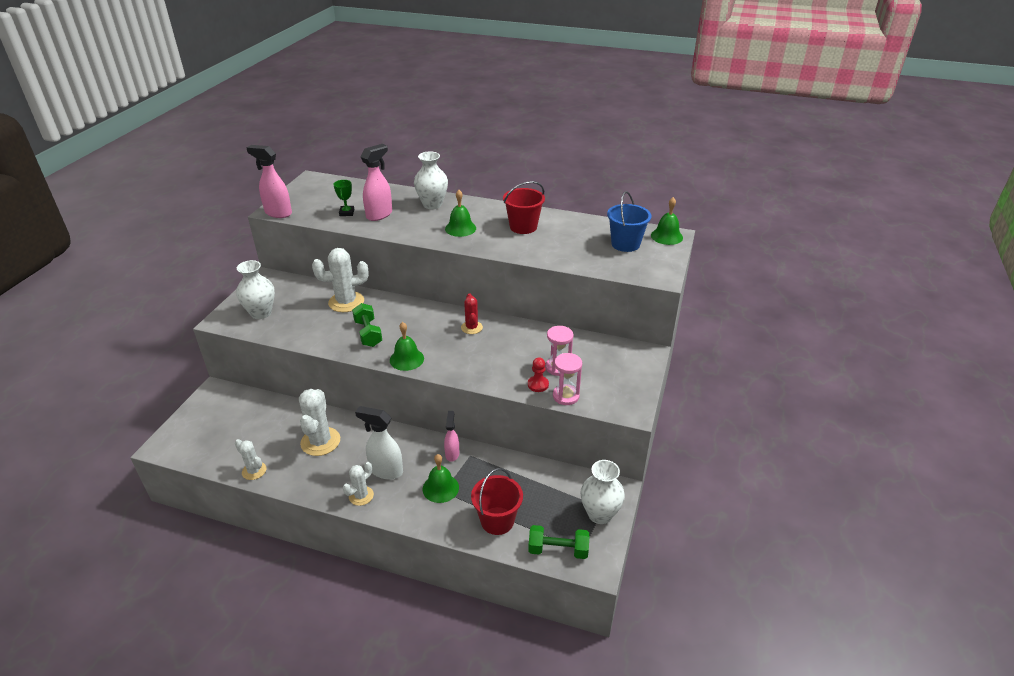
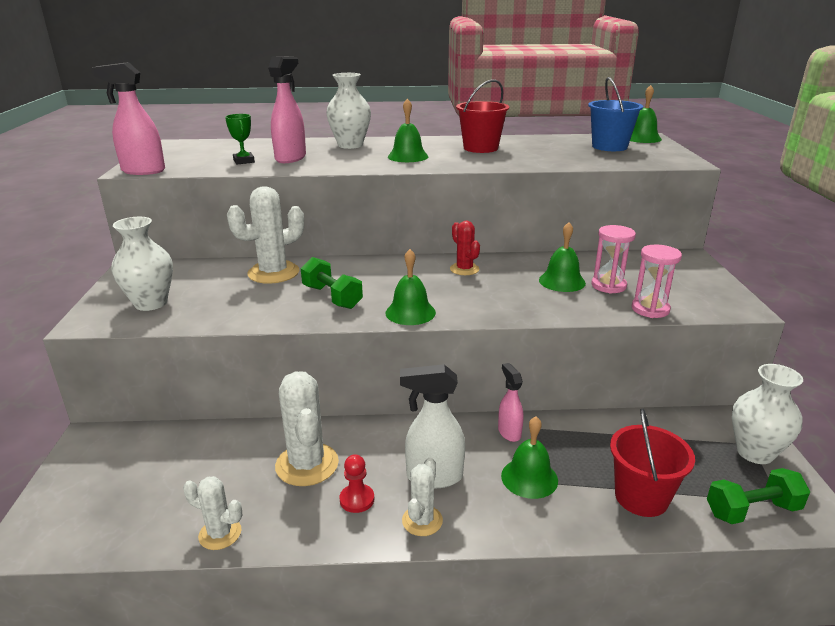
camera: 20 degrees left, 10 degrees down
red pawn [528,358,549,392] -> red pawn moved to [339,454,374,513]
none -> green bell [539,222,586,292]

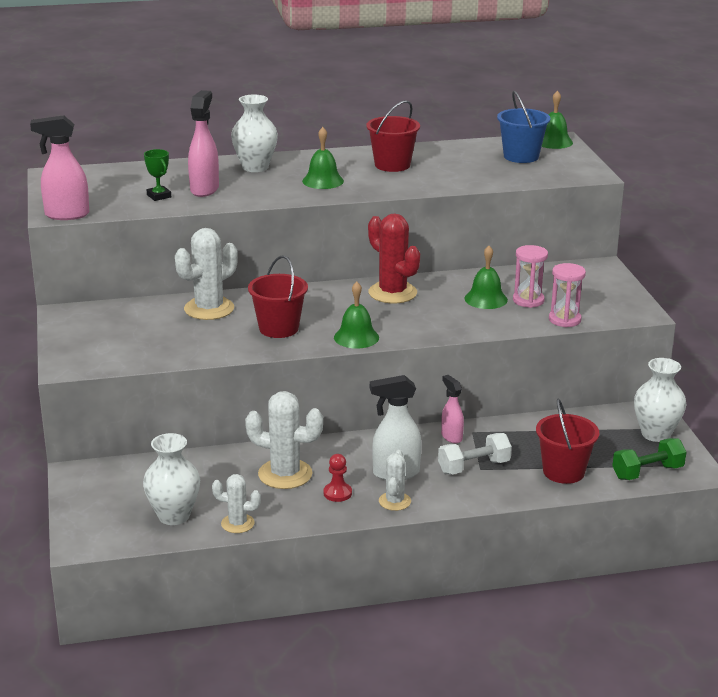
camera: 10 degrees left, 0 degrees up
white vase [111,217,173,311] -> white vase moved to [143,433,200,525]
white cactus [275,371,339,486] -> white cactus turned 45 degrees counterclockwise [245,391,323,489]
green dumbbell [301,257,363,309] -> red bucket [248,256,308,338]
red cactus [450,221,480,275] -> red cactus [368,214,420,303], size x1.72
green bell [501,416,558,499] -> white dumbbell [438,433,512,475]

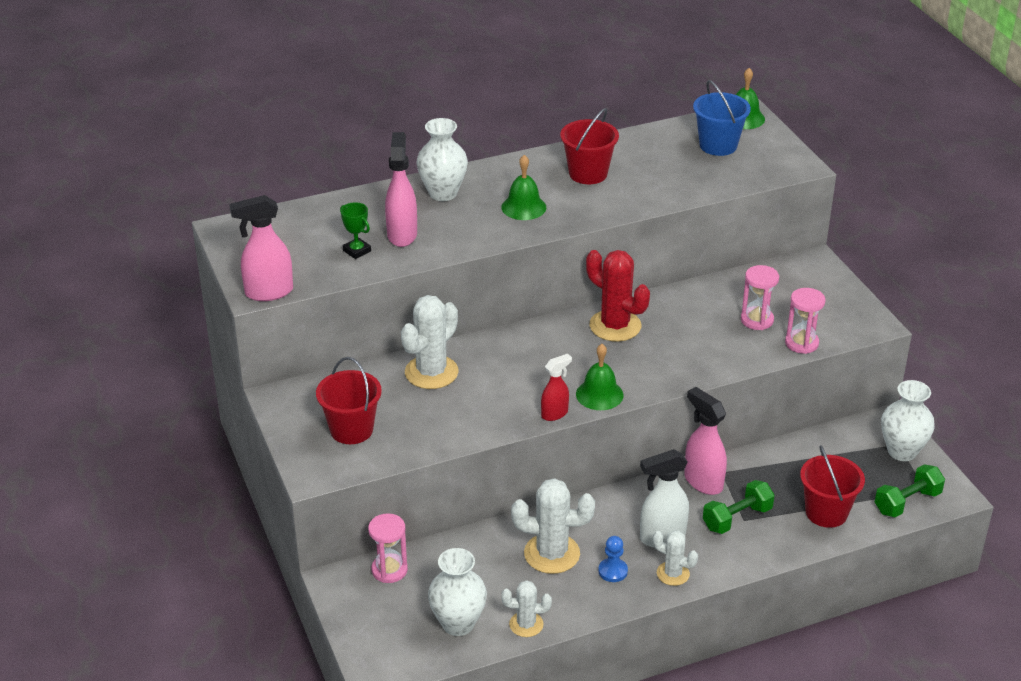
camera: 10 degrees left, 10 degrees up
red bucket [248,256,308,338] -> red bucket moved to [316,357,382,444]
red pawn [323,454,352,502] -> blue pawn [598,536,628,582]
white cactus [379,450,411,511] -> white cactus turned 60 degrees counterclockwise [653,530,698,586]
white dumbbell [438,433,512,475] -> green dumbbell [703,480,775,534]
pink spray bottle [441,375,464,443] -> pink spray bottle [684,387,727,495], size x1.61
green bell [464,246,508,309] -> none
none -> pink hourglass [368,513,408,583]
none -> red spray bottle [541,354,572,421]

